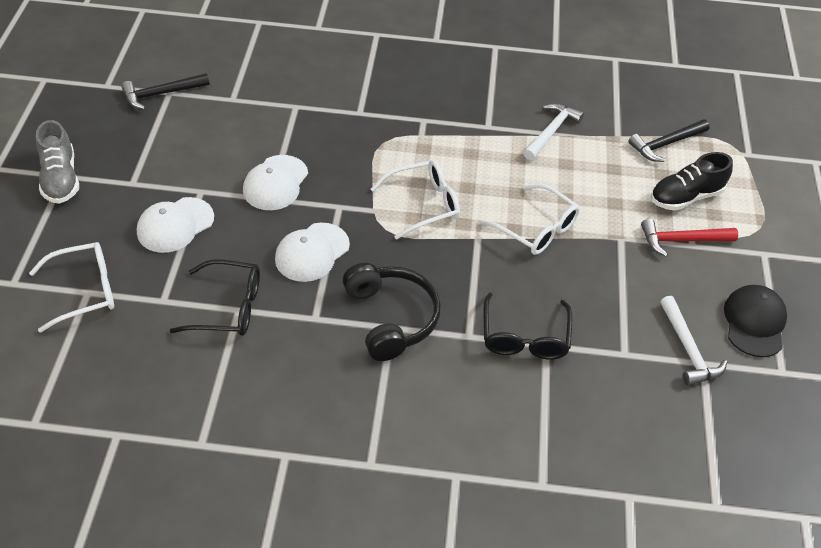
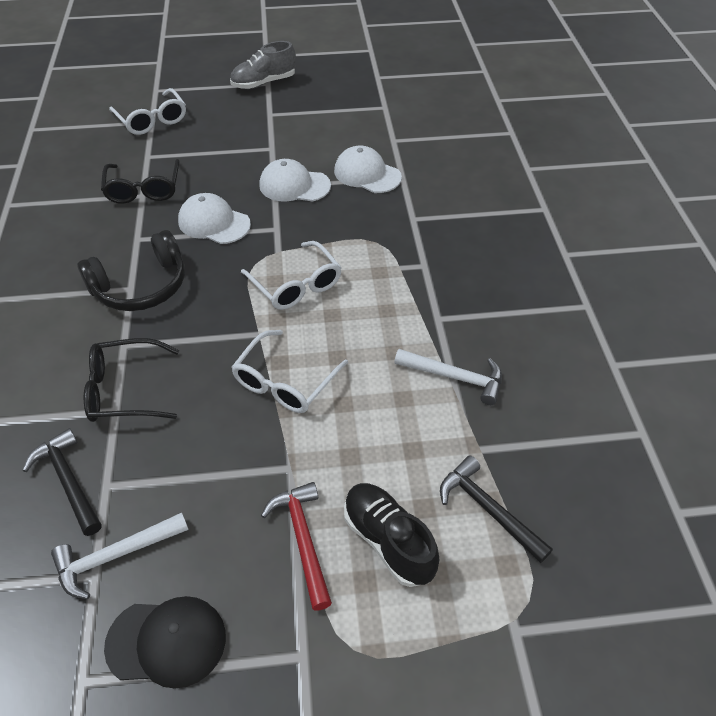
camera: 80 degrees right, 0 degrees up
black hammer [121,73,209,110] -> black hammer moved to [23,428,102,536]
white cap [137,197,214,253] -> white cap moved to [334,145,402,193]

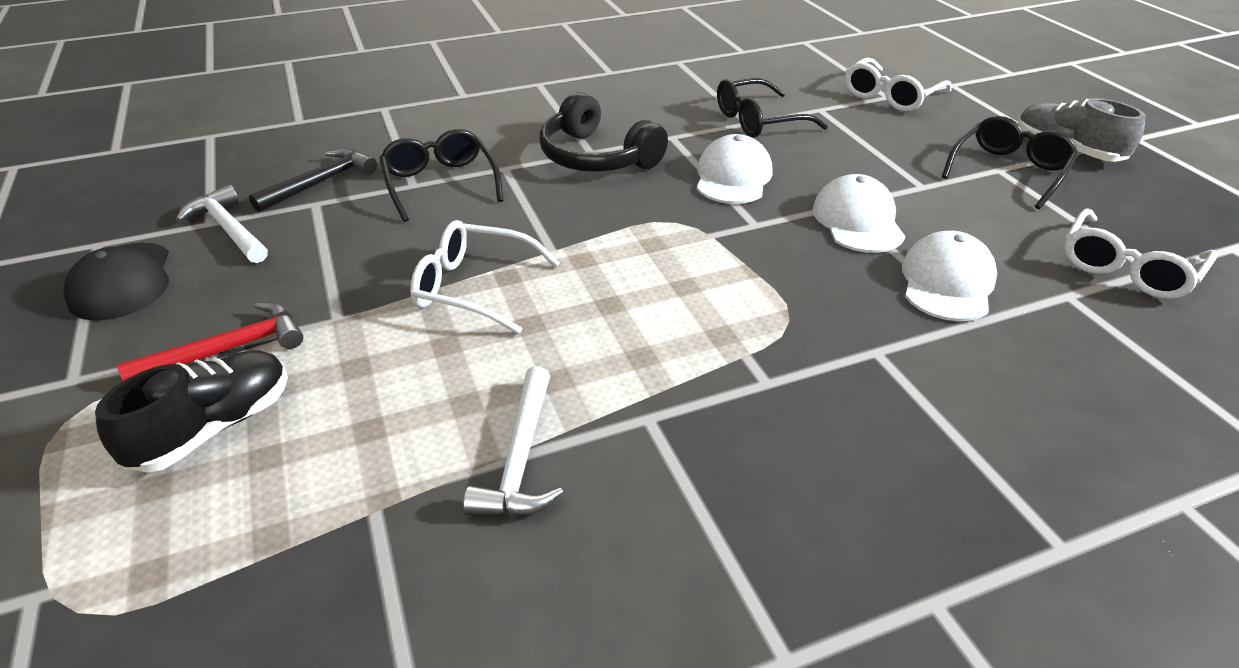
camera: 75 degrees right, 10 degrees down
white glasses [241,241,342,310] -> white glasses moved to [1064,208,1217,299]
black hammer [440,455,553,563] -> none
none -> black glasses [942,116,1079,209]

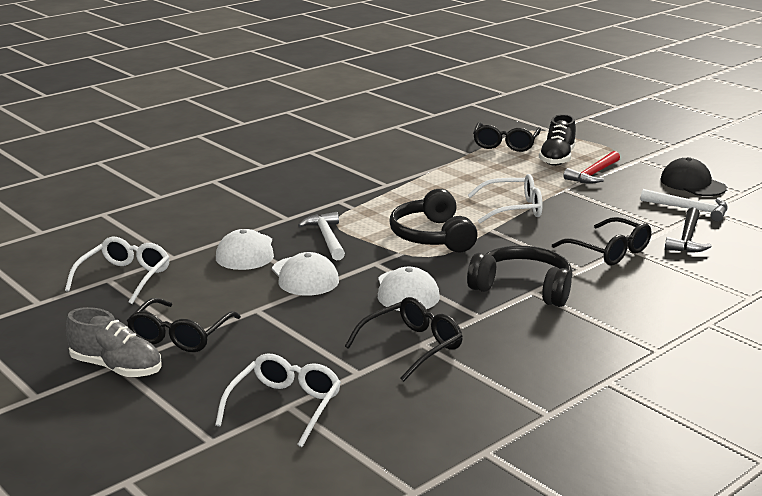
camera: 160 degrees right, 15 degrees down
white hammer [463,366,563,516] -> white hammer moved to [298,212,345,261]
none -> black headphones [389,189,478,252]
none -> black glasses [473,122,541,152]

